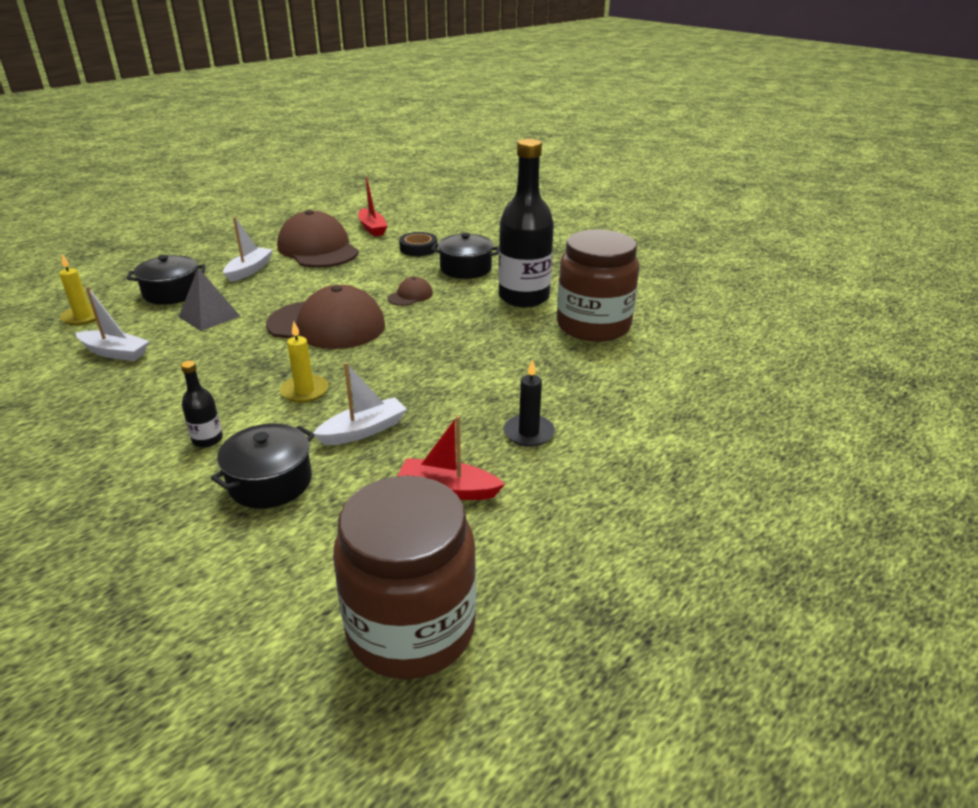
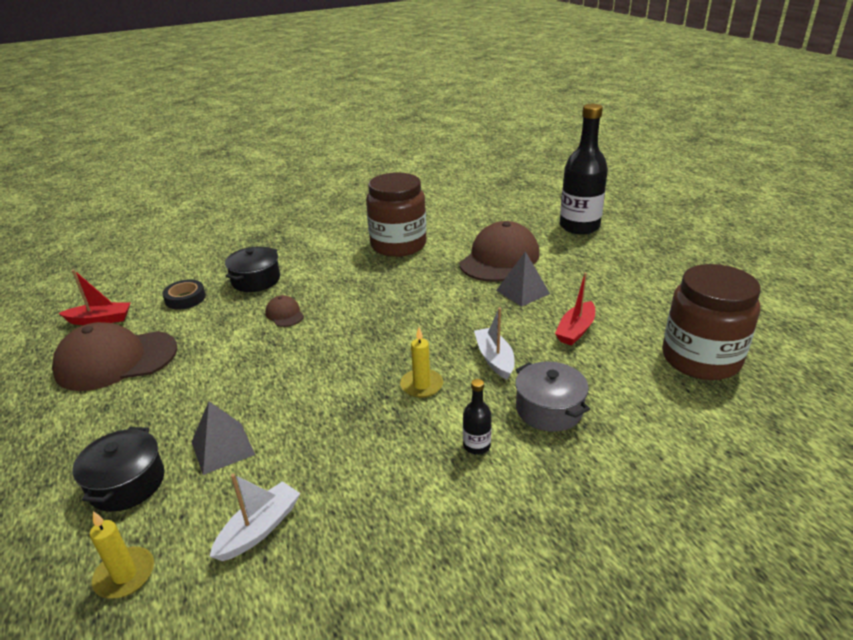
camera: 70 degrees left, 0 degrees up
black pot [211,423,315,508] -> grey pot [515,362,590,432]
white boat [223,217,273,282] -> none
brown cap [266,285,385,349] -> brown cap moved to [459,221,539,282]
black bottle [498,139,554,307] -> black bottle moved to [560,104,608,234]
black candle [503,360,555,447] -> grey pyramid [496,251,550,307]

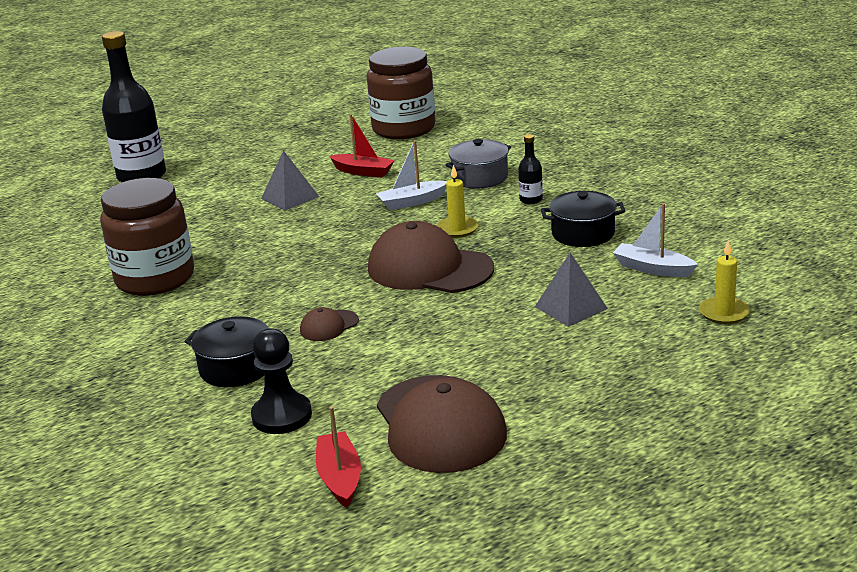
camera: 95 degrees left, 5 degrees down
black pot [72,427,165,512] -> black pot moved to [541,191,625,247]
black tape [162,280,206,309] -> black pawn [251,328,312,434]
brown cap [459,221,539,282] -> brown cap moved to [368,221,494,293]

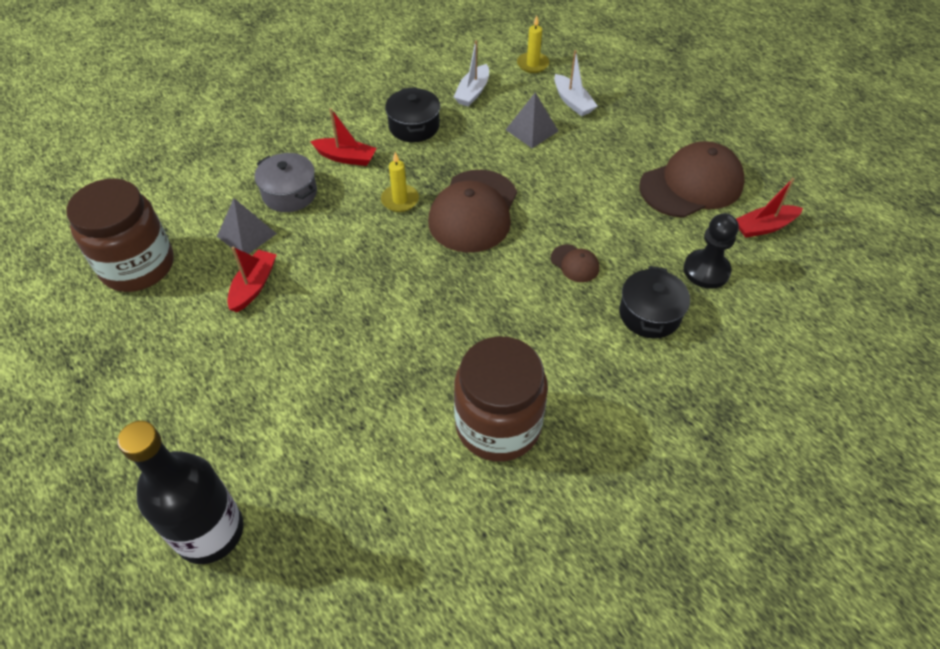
camera: 100 degrees left, 25 degrees up
grey pyramid [261,150,319,211] -> grey pyramid moved to [217,198,277,254]
white boat [376,140,447,210] -> white boat moved to [554,50,597,116]
black bottle [518,134,543,204] -> red boat [310,108,377,166]

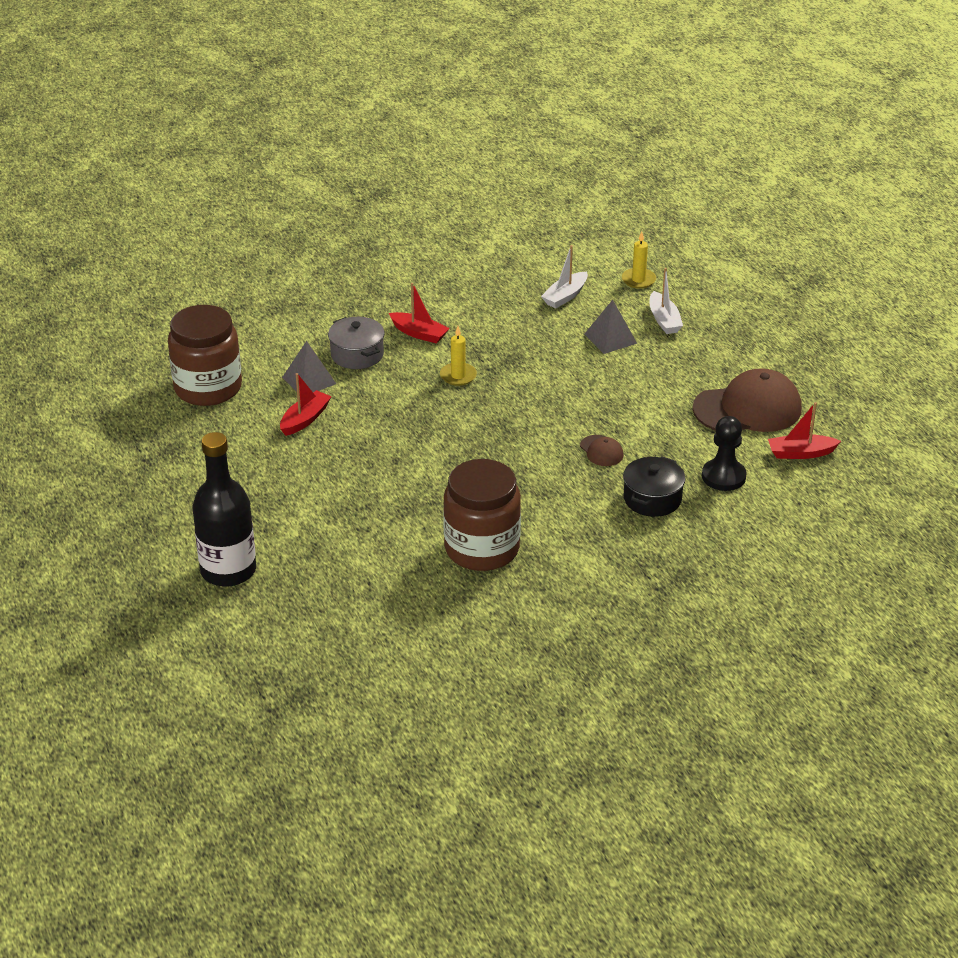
camera: 15 degrees right, 15 degrees down
black pot [385,87,440,142] -> none
brown cap [428,170,517,253] -> none

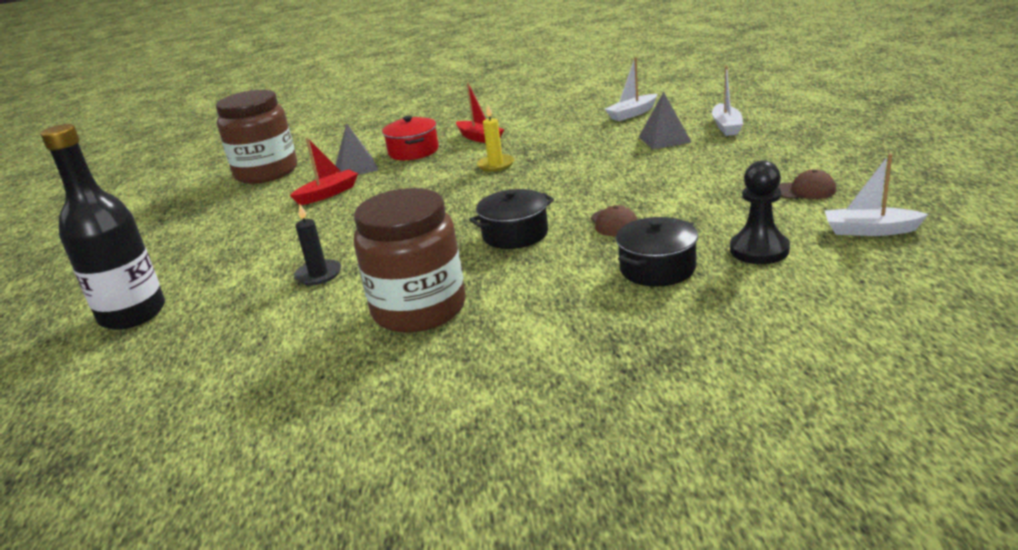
camera: 20 degrees right, 10 degrees down
grey pot [328,317,385,369] -> red pot [382,116,439,160]
yellow candle [622,231,656,289] -> none
brown cap [693,369,802,432] -> brown cap [778,169,836,199], size x0.44
red boat [768,402,841,459] -> white boat [825,153,928,236]
none -> black candle [294,203,341,285]
none -> black pot [469,189,554,249]

